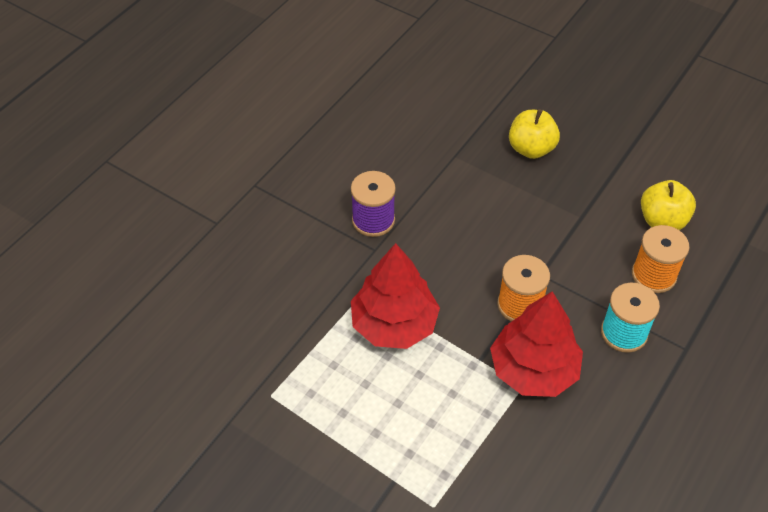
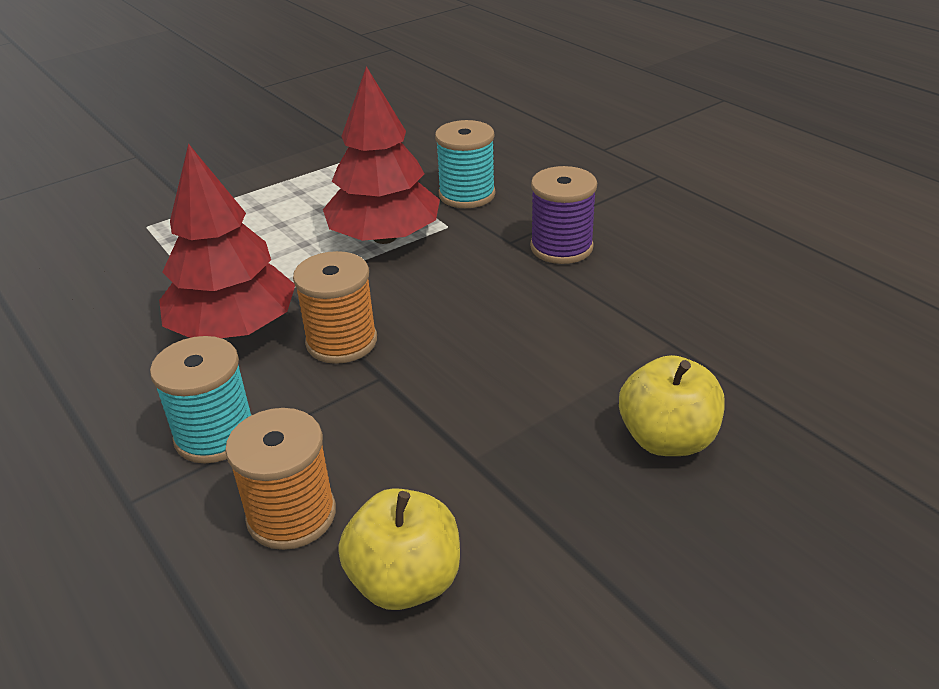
camera: 110 degrees right, 15 degrees down
none -> turquoise spool [435,120,495,208]

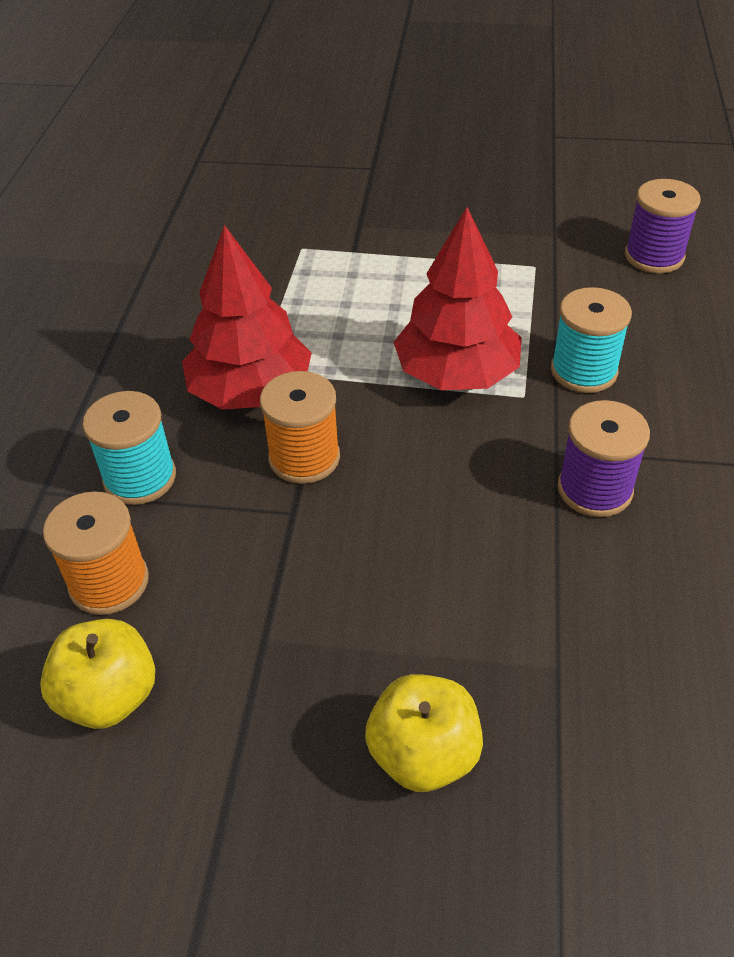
camera: 45 degrees right, 10 degrees up
none -> purple spool [625,179,700,273]

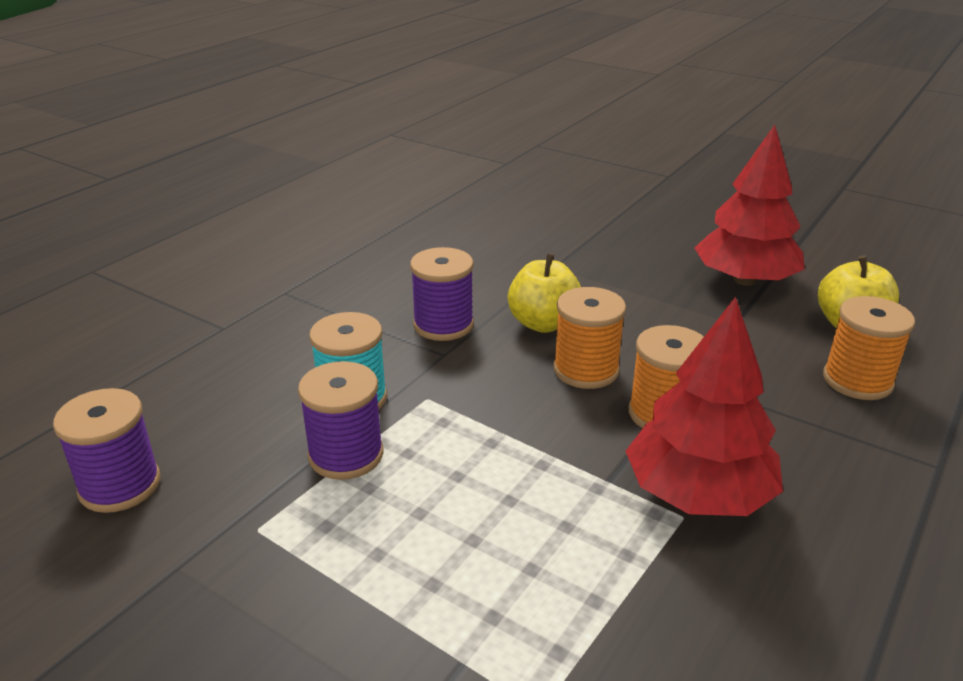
camera: 155 degrees left, 15 degrees down
turquoise spool [82,391,176,505] -> none
yellow apple [365,674,483,792] -> yellow apple moved to [508,253,581,333]
red tree [393,207,522,390] -> red tree moved to [694,125,805,286]
none -> purple spool [298,361,383,480]
none -> orange spool [553,287,626,389]

